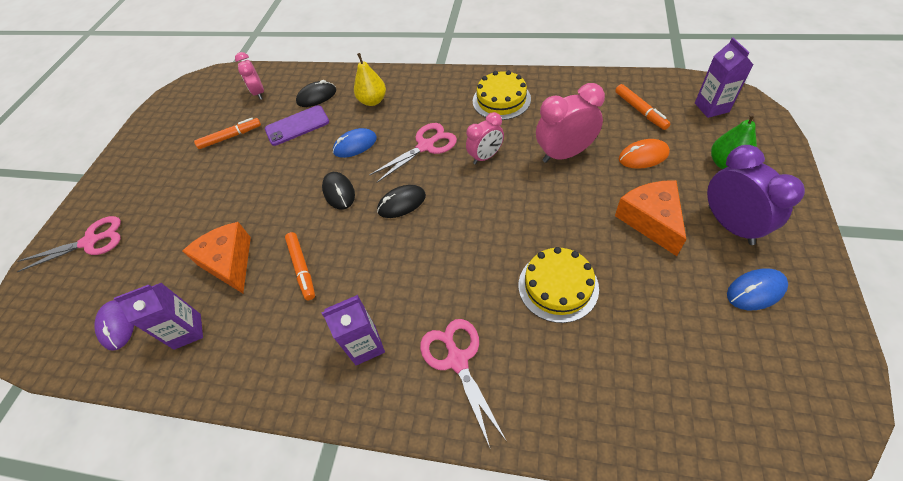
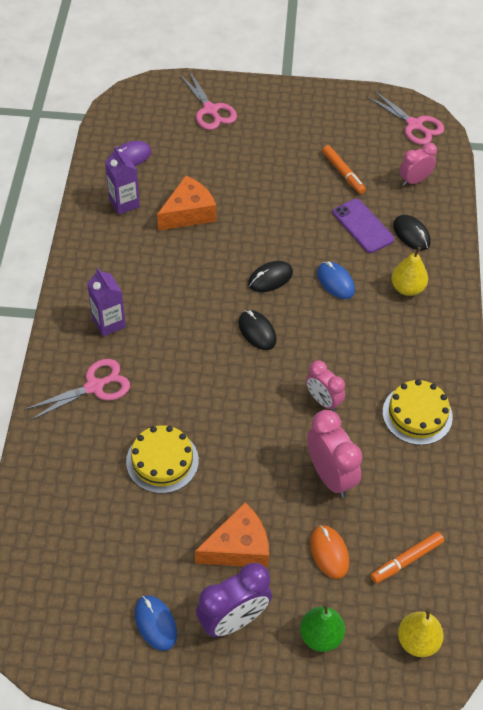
camera: 75 degrees right, 0 degrees up
orange marker [285,232,315,300] -> none
pink scissors [370,123,457,183] -> pink scissors moved to [367,90,444,145]
purple carton [695,38,753,118] -> yellow pear [398,608,444,657]

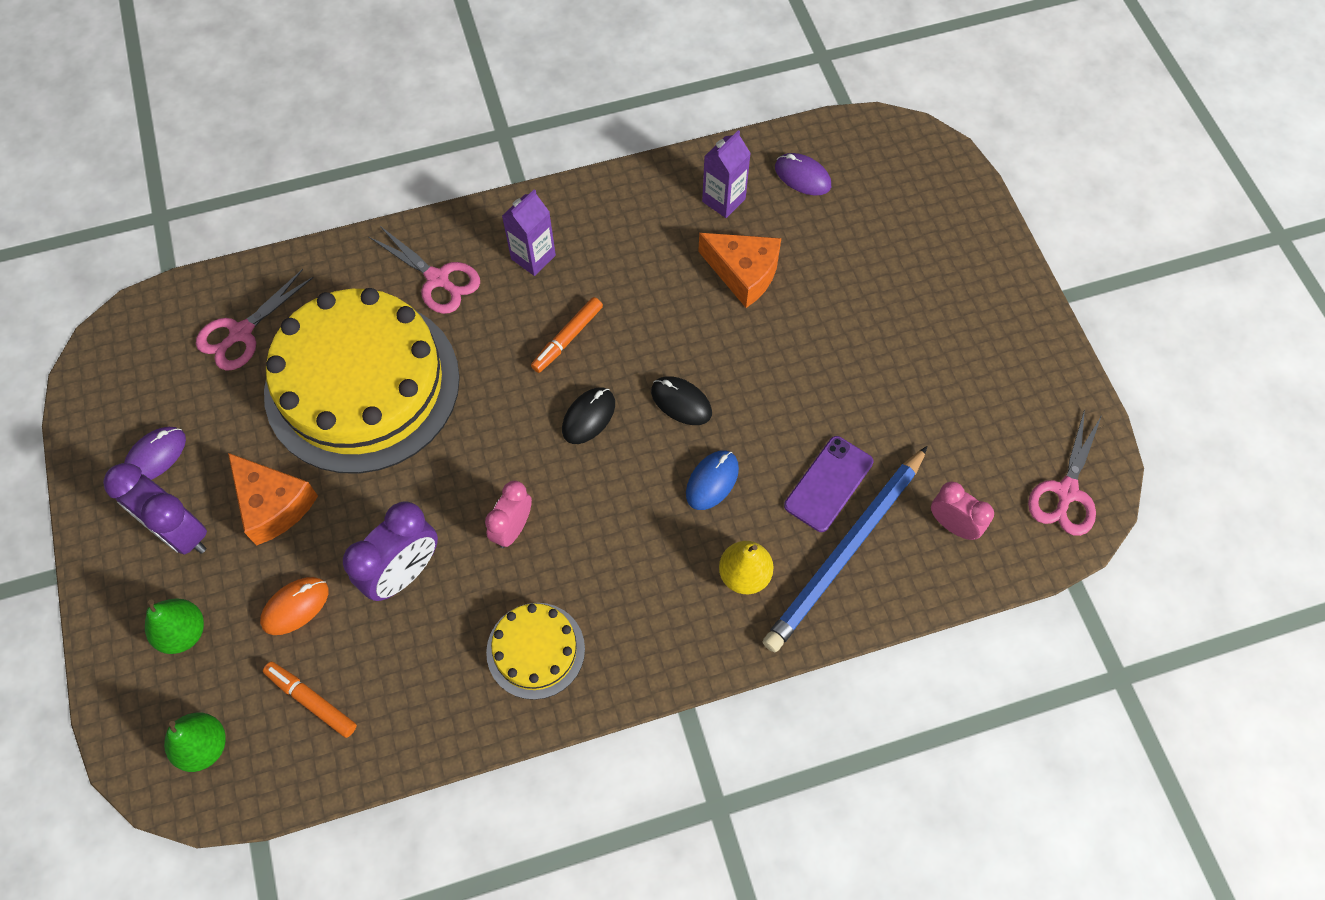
camera: 70 degrees right, 10 degrees up
yellow cake [126,425,199,493] -> yellow cake [264,288,460,474], size x2.18
blue mouse [135,595,177,651] -> purple mouse [124,427,186,480]
pink scissors [180,71,237,130] -> pink scissors moved to [196,269,314,371]
pink clock [307,410,362,498] -> purple clock [343,502,438,601]
orange marker [322,145,366,194] -> orange marker moved to [531,297,603,373]
black mouse [393,215,431,250] -> blue pencil [763,446,928,652]
yellow pear [398,608,444,657] -> green pear [164,712,226,772]

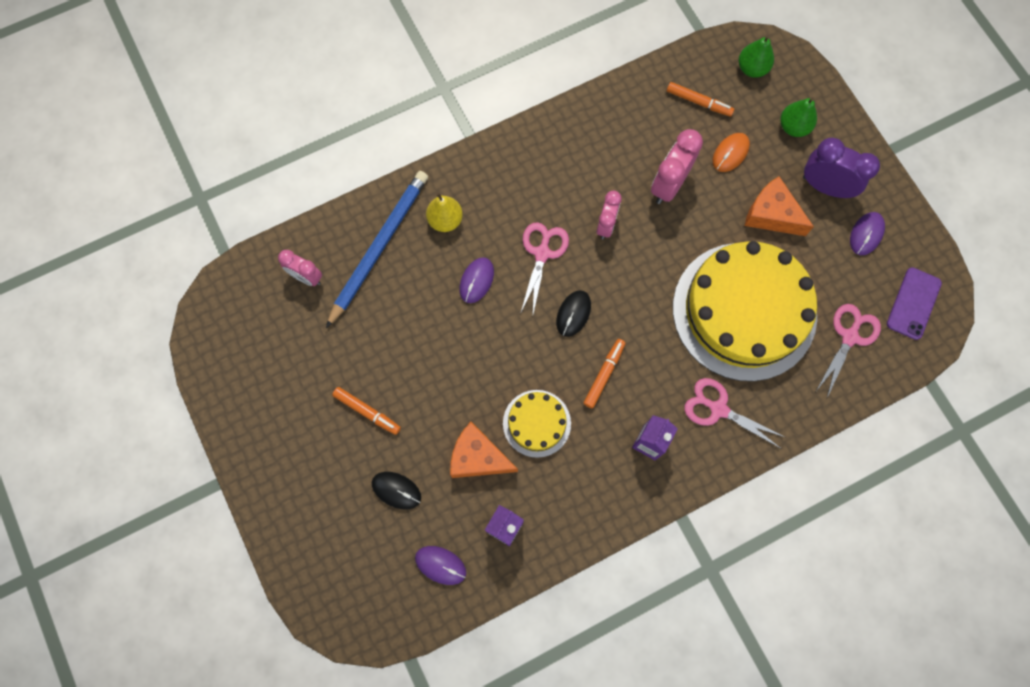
camera: 170 degrees right, 10 degrees up
purple clock [343,502,438,601] -> pink clock [651,129,703,204]
yellow cake [486,603,585,700] -> yellow cake moved to [503,390,571,458]
black mouse [651,376,712,425] -> black mouse moved to [372,472,421,509]
blue mouse [686,450,739,510] -> purple mouse [460,257,494,303]
purple phone [784,436,874,532] -> purple phone moved to [887,267,942,340]
pink scissors [1028,409,1102,536] -> pink scissors moved to [520,222,569,314]
none -> orange marker [332,387,401,435]

